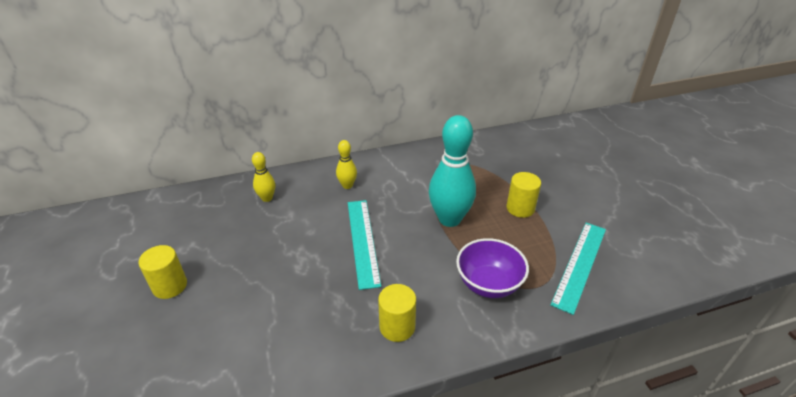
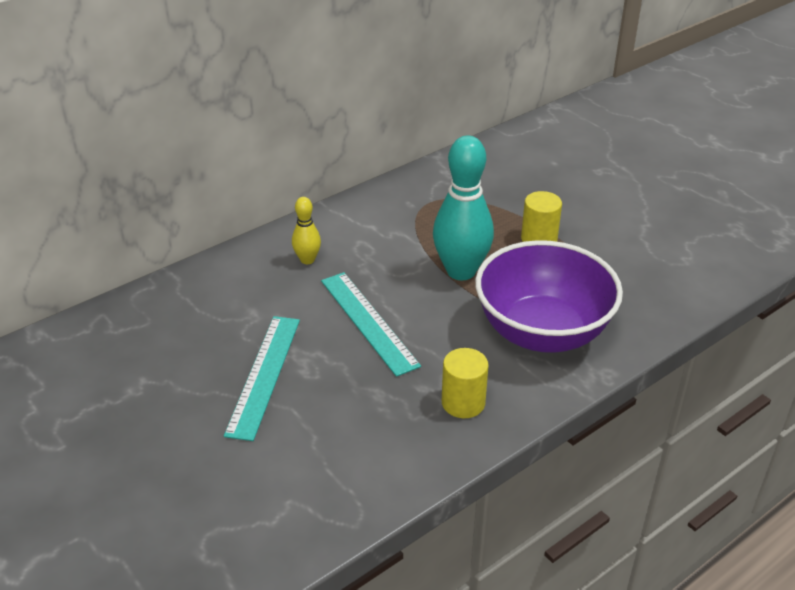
camera: 20 degrees left, 0 degrees up
yellow cylinder [139,245,187,299] -> none
yellow bowling pin [252,152,275,202] -> none
purple bowl [456,238,529,298] -> purple bowl [475,240,623,353], size x1.66
turquoise ruler [550,223,606,315] -> turquoise ruler moved to [224,316,300,441]

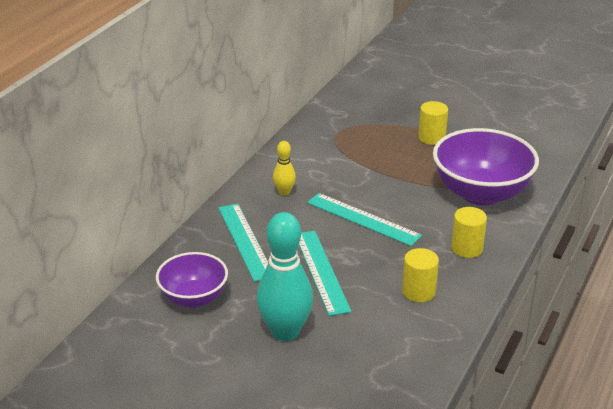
camera: 25 degrees left, 5 degrees down
turquoise bowling pin [433,135,494,280] -> turquoise bowling pin moved to [257,212,313,341]
none -> purple bowl [156,252,228,308]
none -> turquoise ruler [218,204,268,282]
none -> yellow cylinder [402,248,439,302]

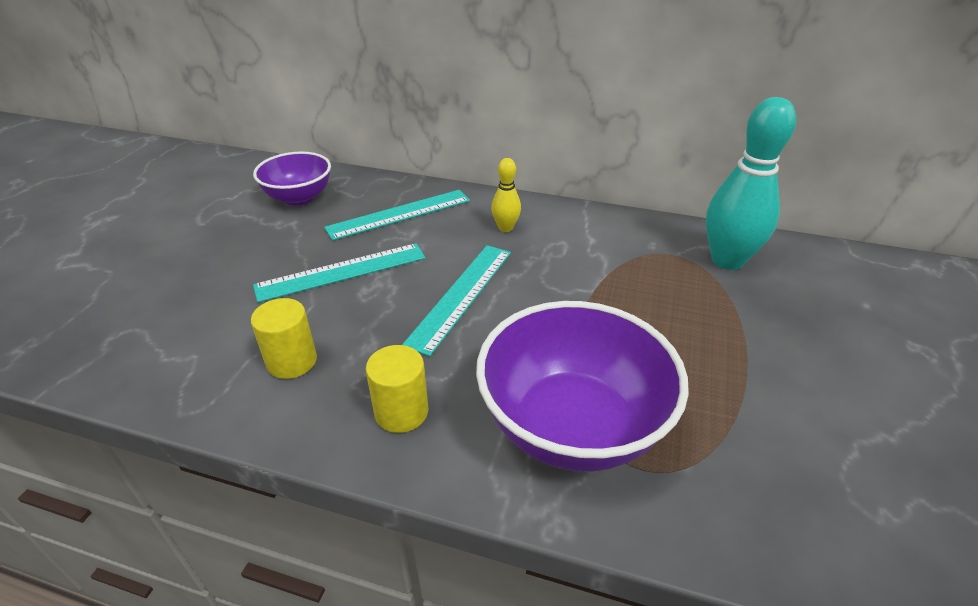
camera: 80 degrees right, 5 degrees up
turquoise bowling pin [257,212,313,341] -> turquoise bowling pin moved to [706,97,796,270]
yellow cylinder [418,101,448,145] -> none

